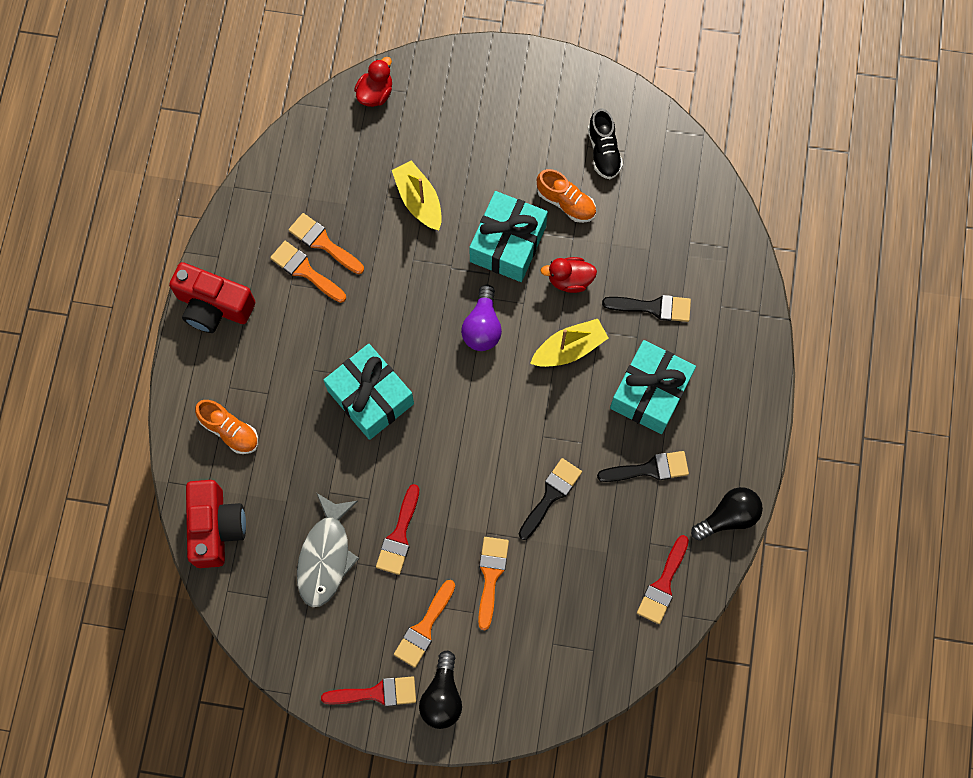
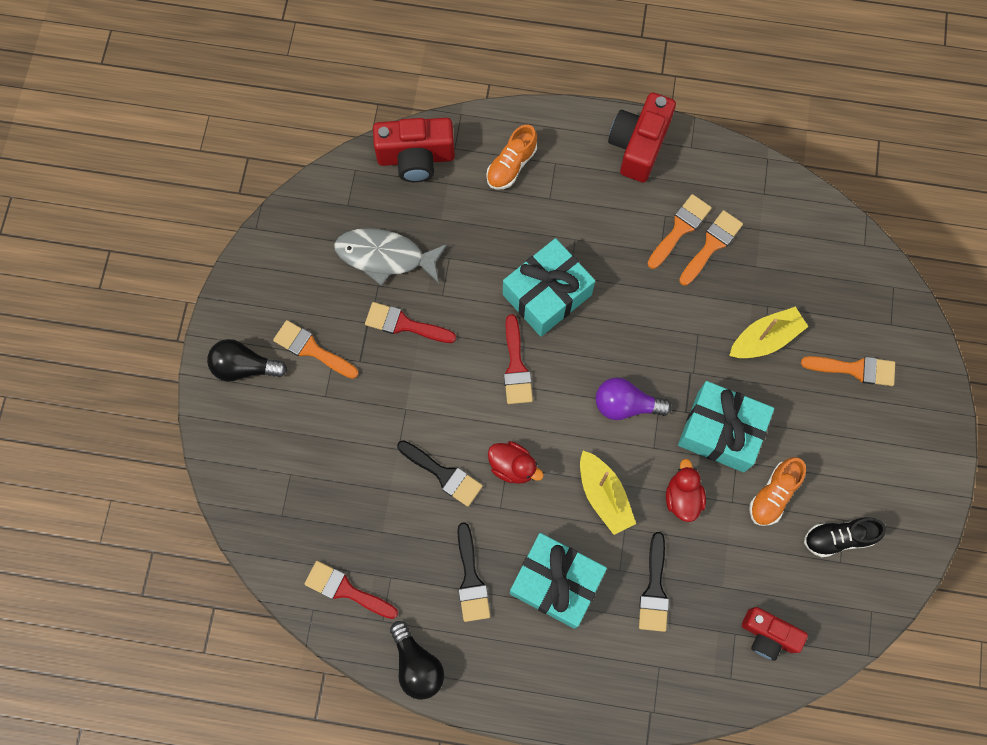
camera: 90 degrees right, 0 degrees up
red brush [321,676,416,706] -> red brush moved to [504,314,533,404]
red duck [354,57,392,107] -> red duck moved to [488,441,544,484]
orange brush [478,537,509,630] -> orange brush moved to [801,356,895,386]
none -> red camera [742,607,808,661]

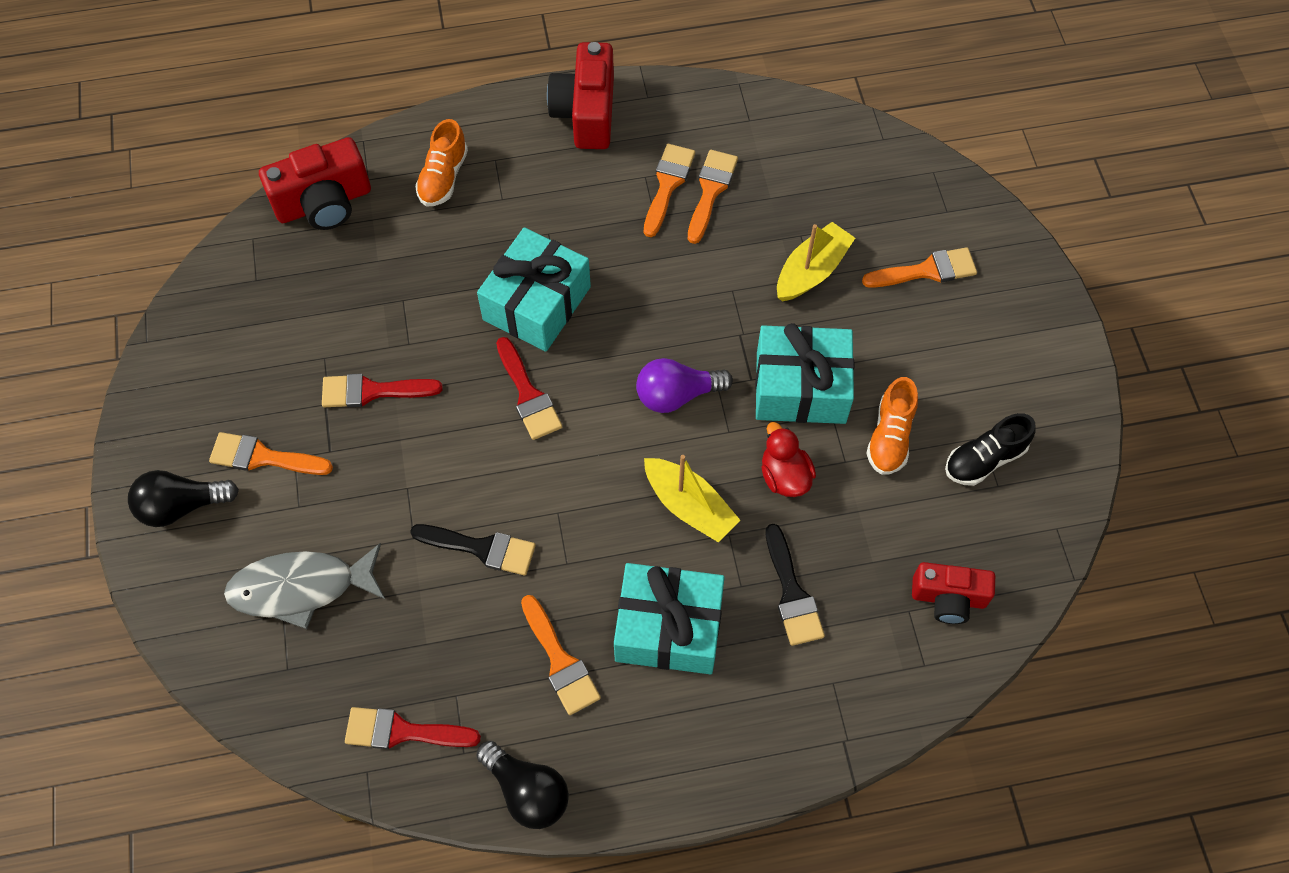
camera: 20 degrees left, 10 degrees down
grey fish [334,228,447,286] -> grey fish moved to [224,543,386,629]
black brush [457,522,490,622] -> orange brush [521,595,601,715]
red duck [488,441,544,484] -> none

